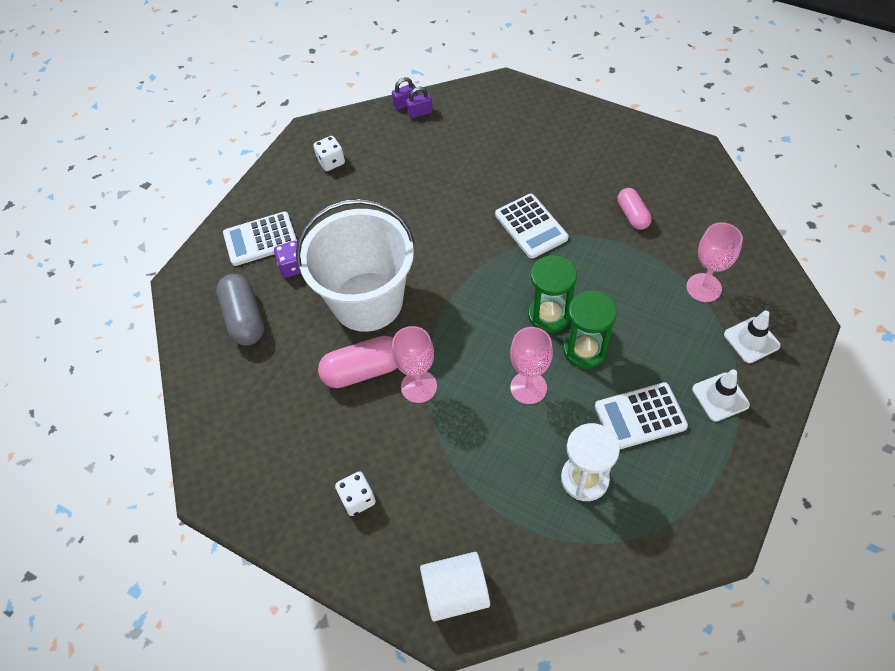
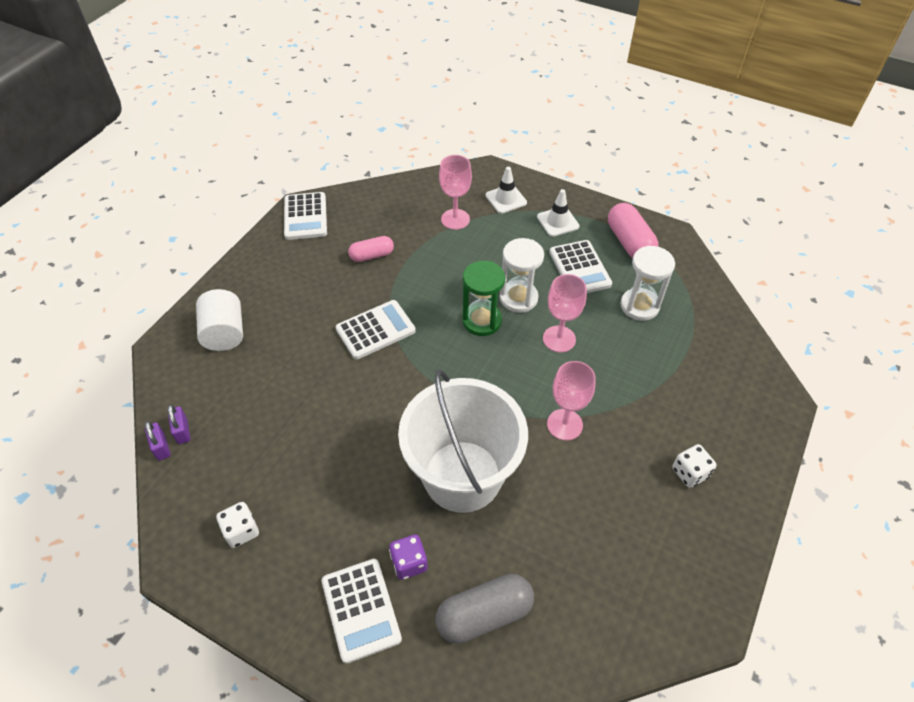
camera: 95 degrees left, 5 degrees down
pink capsule [318,336,397,388] -> pink capsule moved to [608,203,659,258]
white cylinder [420,552,490,622] -> white cylinder moved to [196,289,243,351]
green hourglass [563,290,617,369] -> white hourglass [500,238,544,313]
none -> white calculator [284,192,327,240]

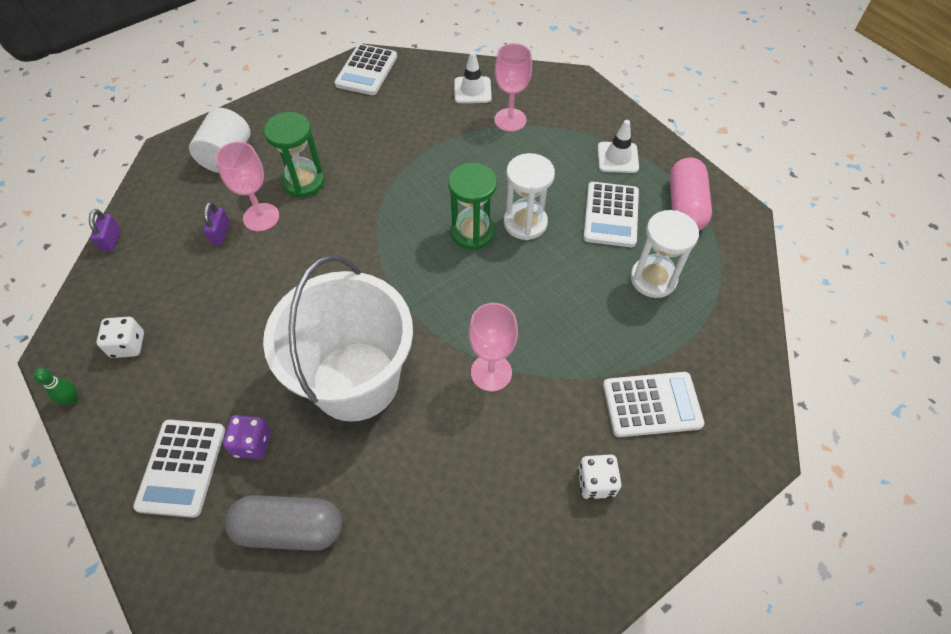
camera: 25 degrees right, 5 degrees up
purple padlock [168,405,190,444] -> purple padlock moved to [203,202,230,245]
white calculator [336,300,416,359] -> white calculator moved to [603,372,705,437]
pink capsule [348,236,394,262] -> none
white traffic cone [486,167,527,214] -> white traffic cone moved to [454,52,492,103]
pink goblet [543,274,587,352] -> pink goblet moved to [215,142,279,231]
none -> green bowling pin [33,368,78,405]
none -> green hourglass [264,112,325,198]

